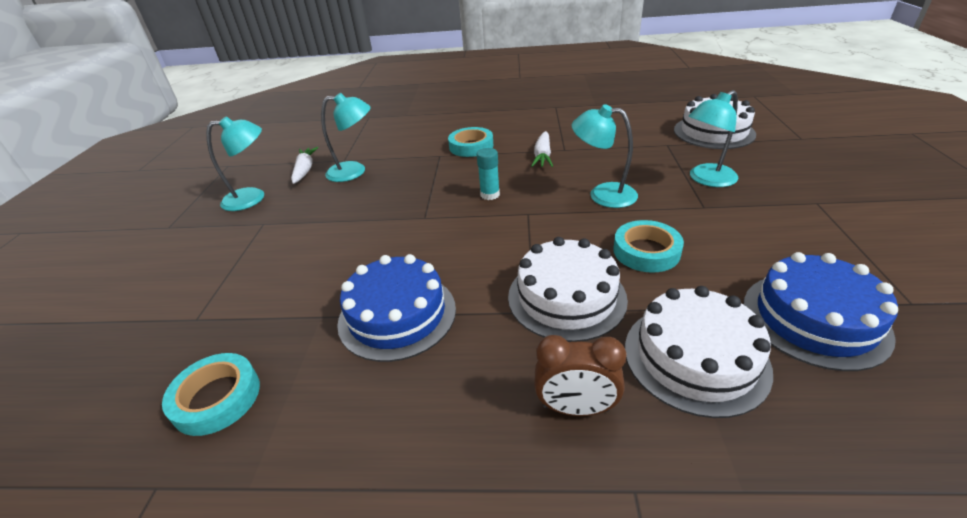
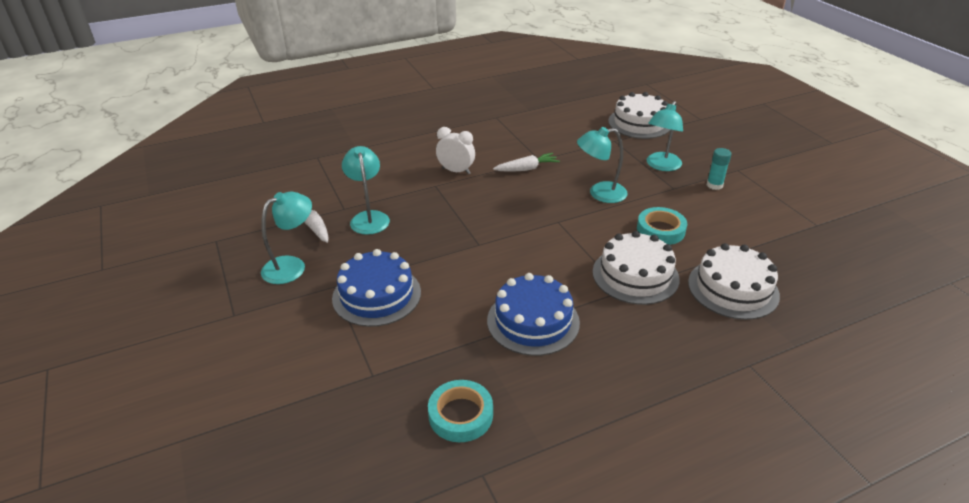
camera: 30 degrees left, 0 degrees up
turquoise lamp [321,93,371,182] -> turquoise lamp turned 75 degrees counterclockwise [342,146,390,235]
turquoise tape [448,127,493,157] -> white clock [436,127,475,174]
turquoise glue stick [477,148,500,200] -> turquoise glue stick moved to [707,148,731,190]
white carrot [531,131,553,167] -> white carrot turned 90 degrees counterclockwise [493,153,560,172]
brown clock [534,335,626,416] -> none
blue cake [743,252,898,371] -> blue cake moved to [332,249,421,327]

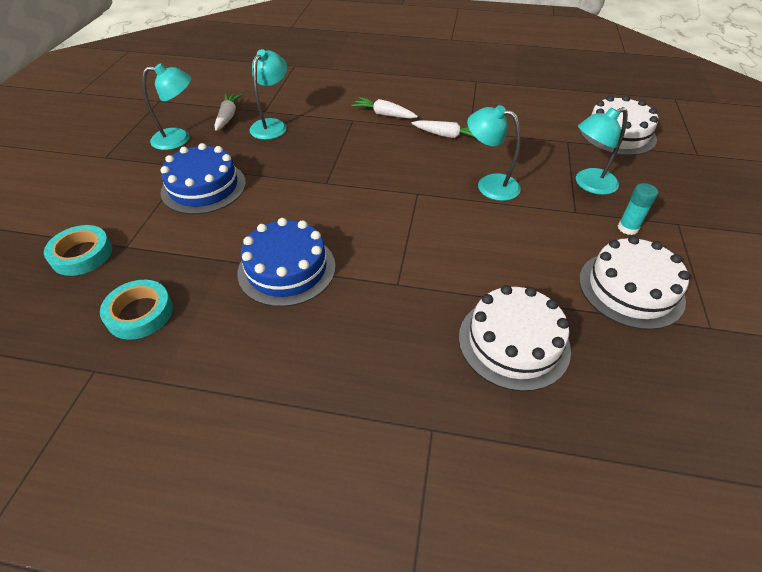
camera: 35 degrees right, 10 degrees up
white clock [436,127,475,174] -> white carrot [352,97,418,119]
white cake [592,231,680,305] -> white cake moved to [579,236,690,330]
turquoise tape [637,207,687,245] -> turquoise tape moved to [44,225,112,276]

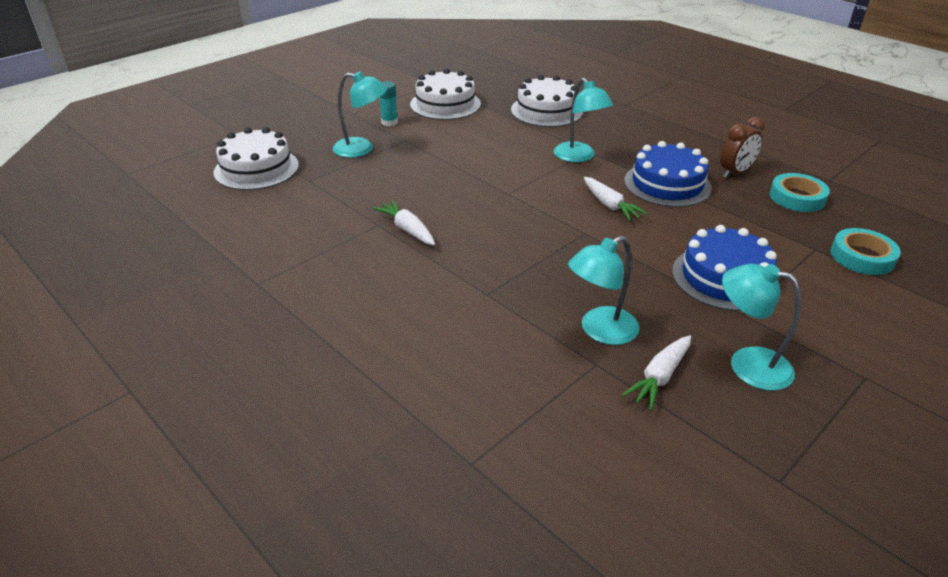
camera: 145 degrees left, 10 degrees down
white carrot [352,97,418,119] -> white carrot moved to [584,177,648,221]
turquoise lamp [467,105,521,201] -> turquoise lamp moved to [554,78,613,162]
none -> brown clock [720,117,765,178]

